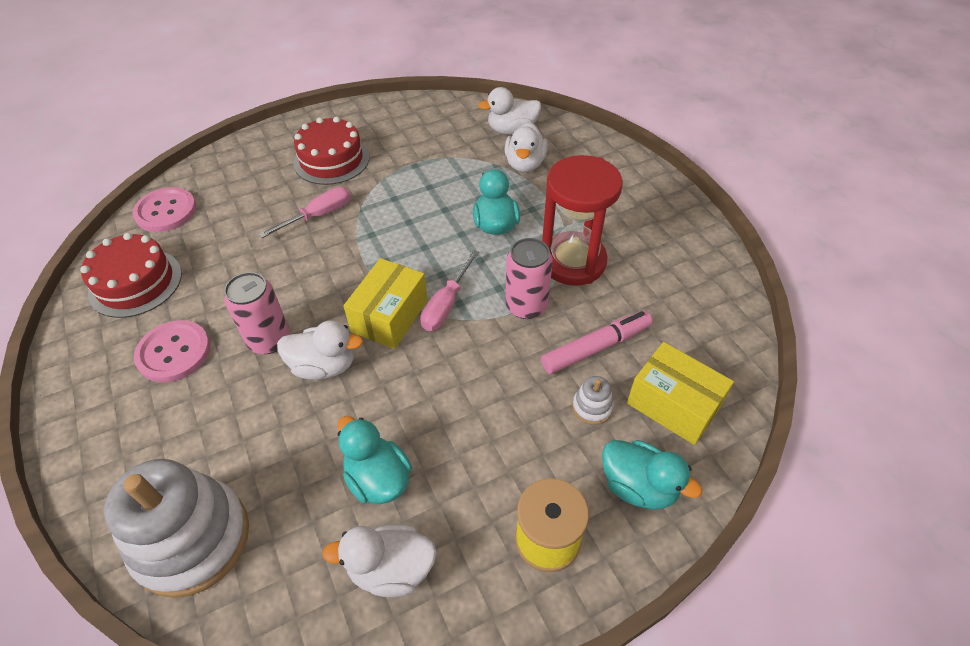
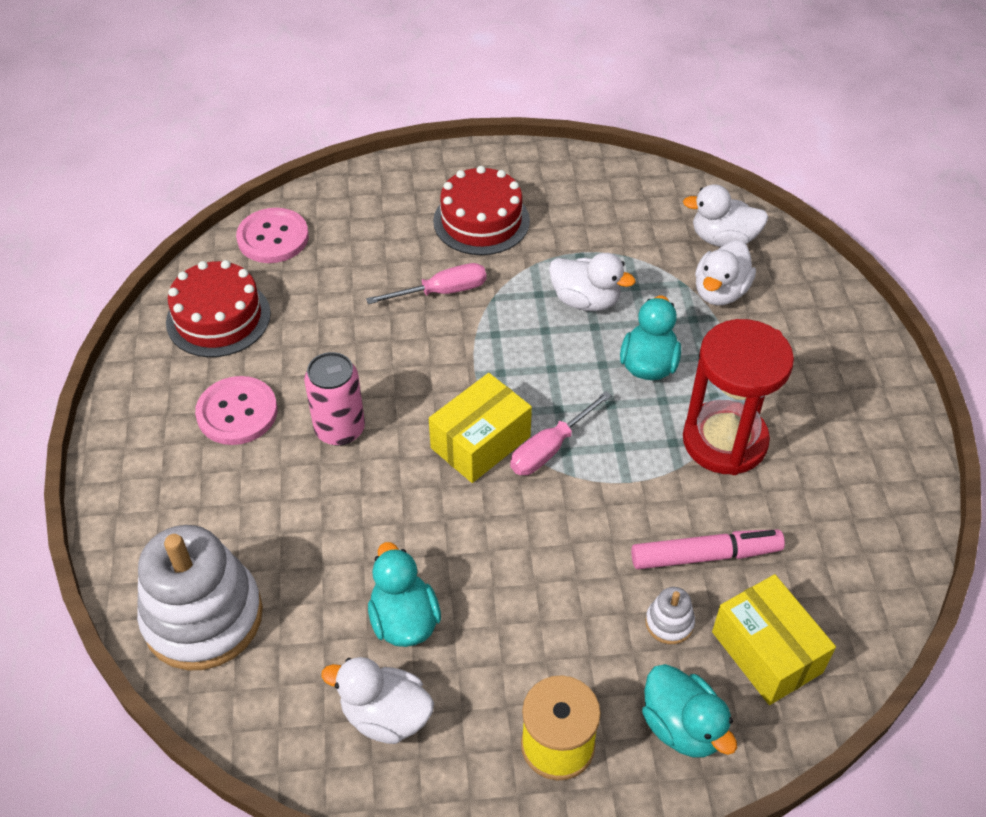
camera: 20 degrees right, 0 degrees up
white duck [277,320,363,380] -> white duck moved to [549,253,636,311]
pink can [506,238,553,319] -> none

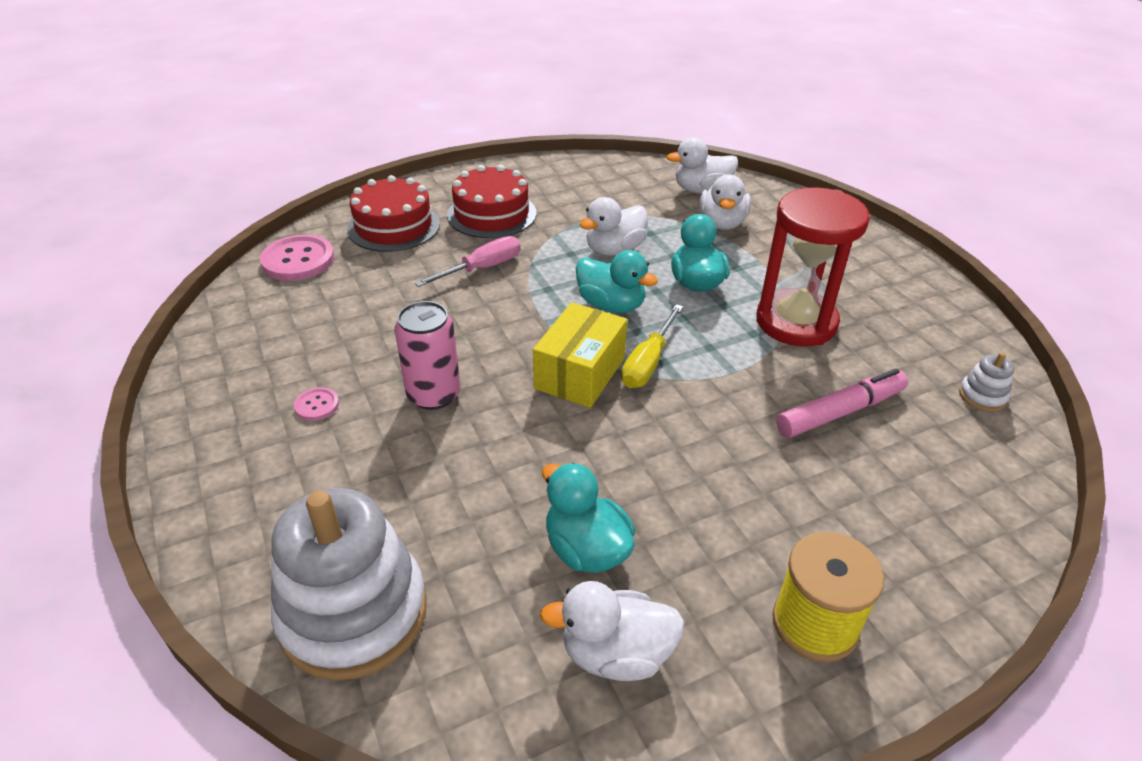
camera: 20 degrees left, 10 degrees down
red cake [166,260,271,357] -> red cake moved to [347,175,440,252]
pink button [195,376,277,445] -> pink button [294,387,339,421], size x0.50
pink screwdriver [510,391,612,475] -> yellow screwdriver [621,304,683,388]
white duck [549,253,636,311] -> white duck turned 135 degrees clockwise [580,197,648,256]
turquoise duck [642,664,737,757] -> turquoise duck moved to [576,250,658,313]
white stacking toy [645,587,695,644] -> white stacking toy moved to [959,352,1014,412]
yellow box [712,574,836,705] -> none

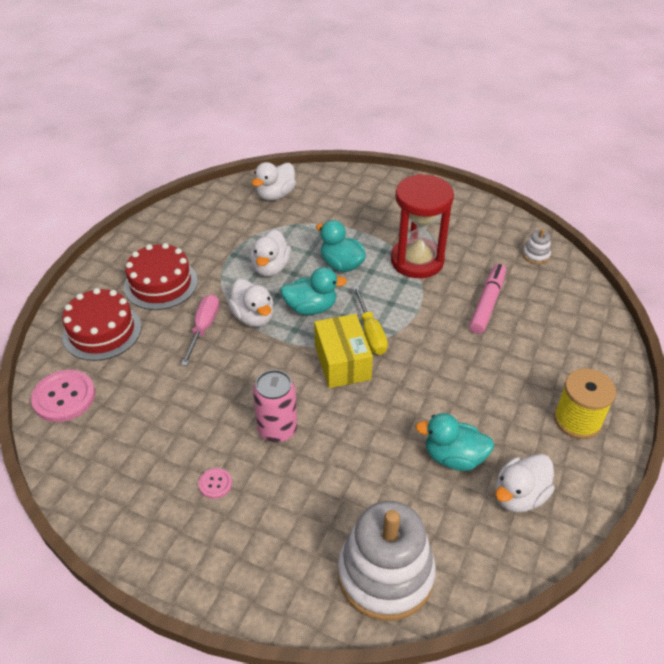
camera: 40 degrees left, 5 degrees up
white duck [700,174,751,230] -> white duck moved to [228,279,274,327]

